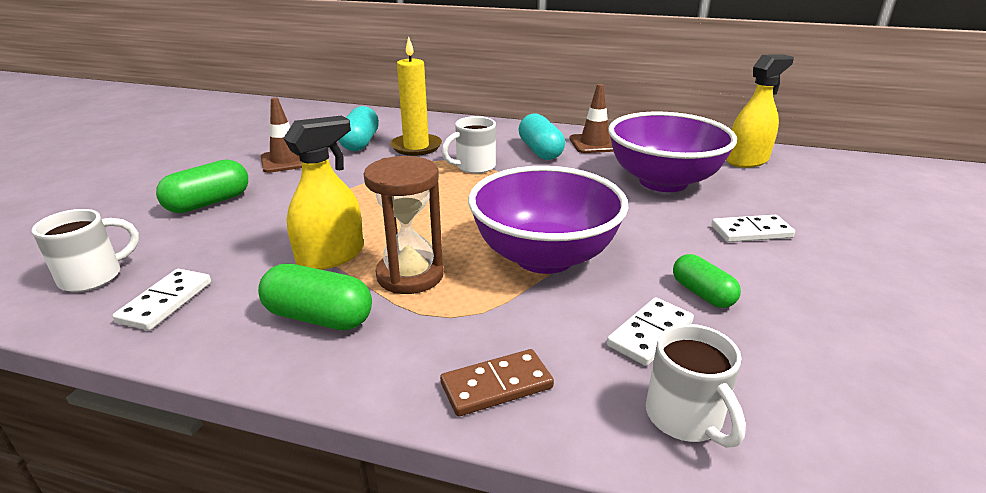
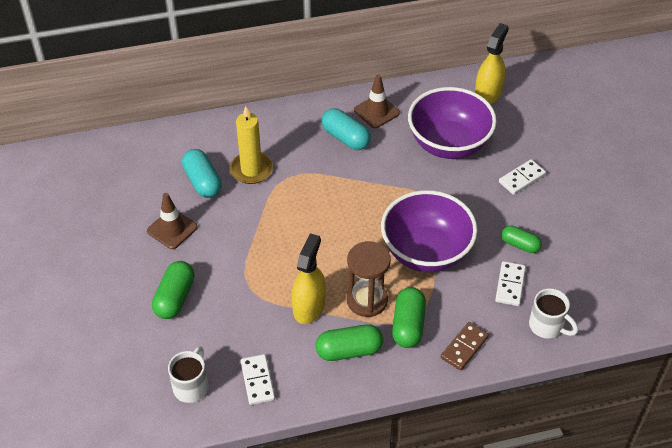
camera: 30 degrees left, 20 degrees up
white mug [442,116,496,174] -> none
none -> green capsule [392,287,426,348]

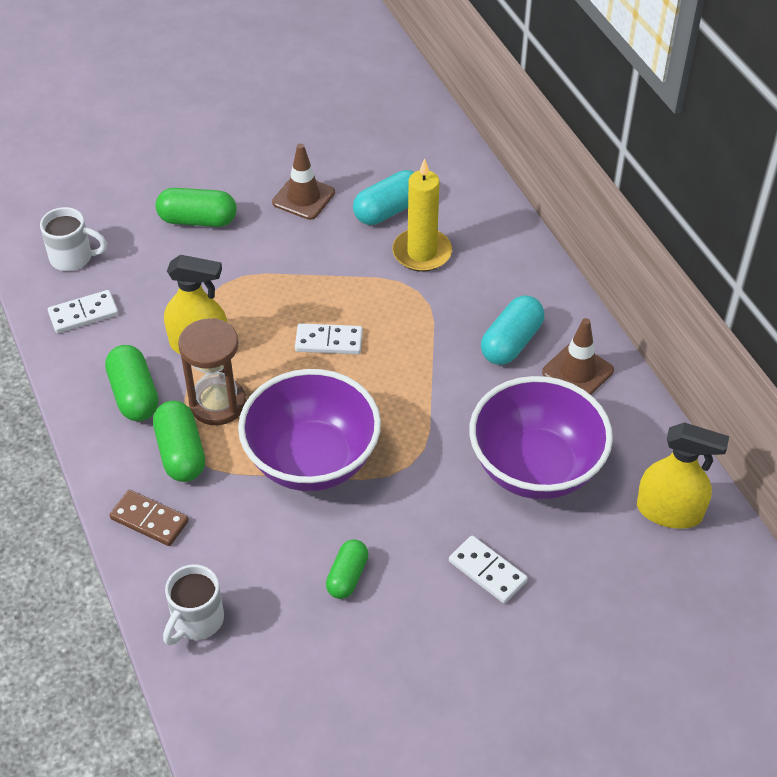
camera: 80 degrees right, 0 degrees up
green capsule [392,287,426,348] -> green capsule turned 75 degrees clockwise [153,401,205,482]
white domino [495,261,526,306] -> white domino moved to [295,323,363,354]

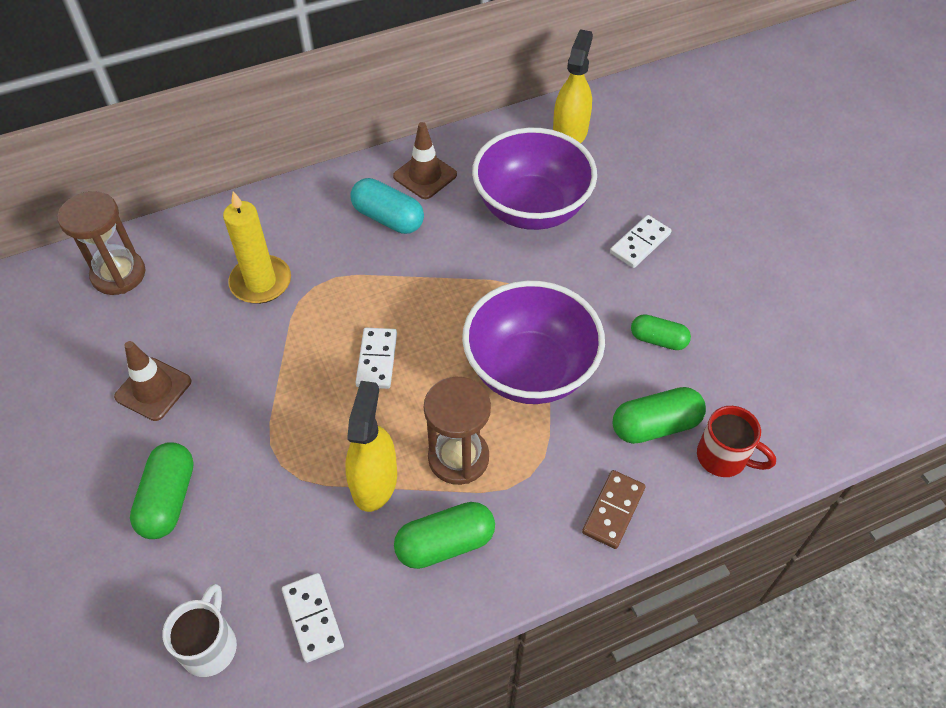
camera: 90 degrees left, 5 degrees up
green capsule [153,401,205,482] -> green capsule moved to [613,387,706,444]
white mug [163,565,224,646] -> red mug [697,406,776,477]
turquoise capsule [353,170,414,225] -> none
none -> brown hourglass [57,191,145,295]

